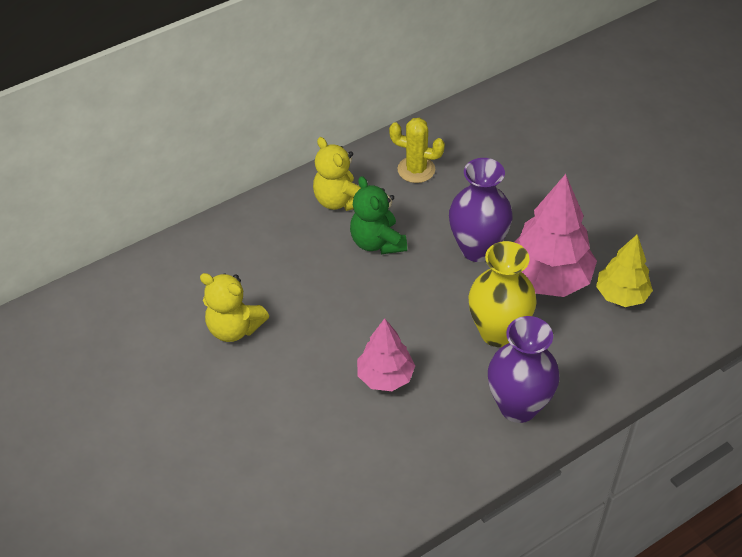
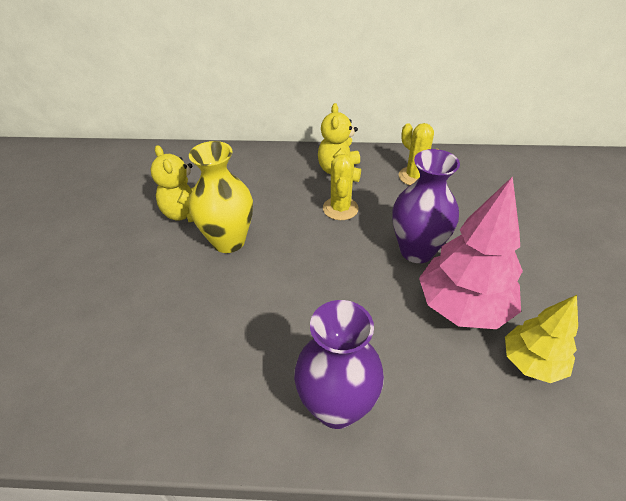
camera: 35 degrees right, 5 degrees down
green teddy bear [350,176,407,254] -> yellow cactus [323,154,359,220]
pink tree [357,318,415,391] -> none
yellow vase [468,241,537,347] -> yellow vase moved to [189,141,253,253]

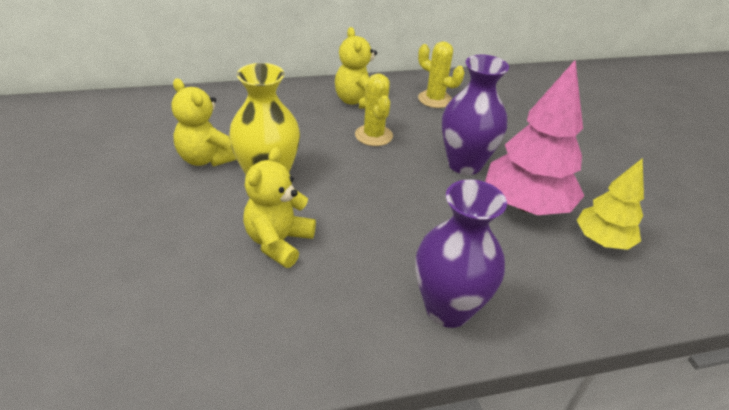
camera: 20 degrees left, 5 degrees down
none -> yellow teddy bear [243,147,316,268]

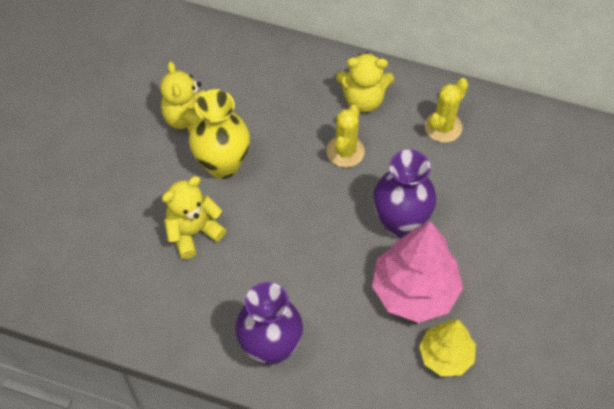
camera: 35 degrees right, 20 degrees up
yellow teddy bear [335,27,377,109] -> yellow teddy bear turned 105 degrees counterclockwise [336,52,394,112]
yellow cactus [418,41,465,108] -> yellow cactus turned 60 degrees clockwise [425,78,468,143]

